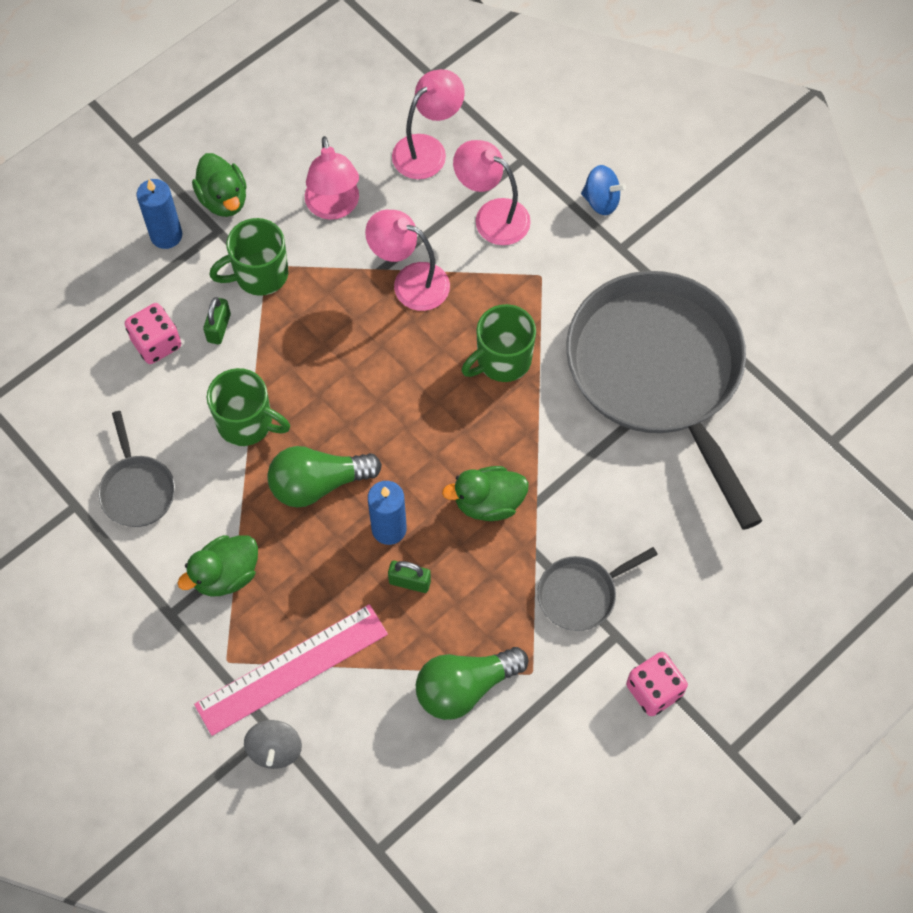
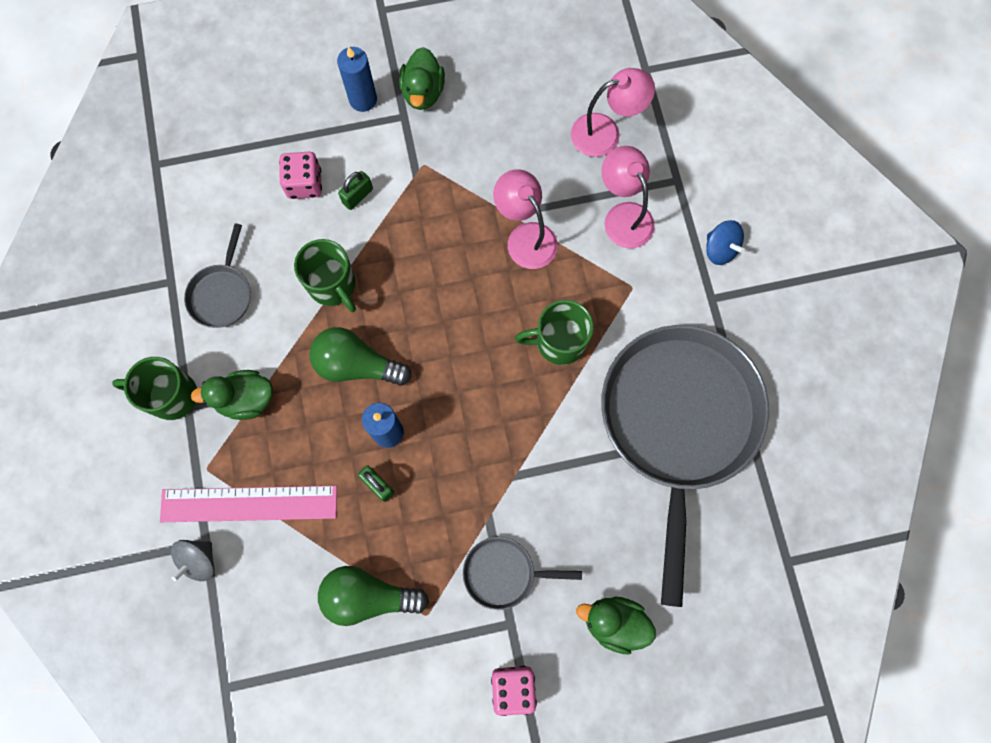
camera: 30 degrees right, 10 degrees up
green mug [209,218,288,296] -> green mug moved to [112,357,197,420]
pink lamp [305,136,359,220] -> none
green duck [442,466,529,521] -> green duck moved to [576,597,656,655]

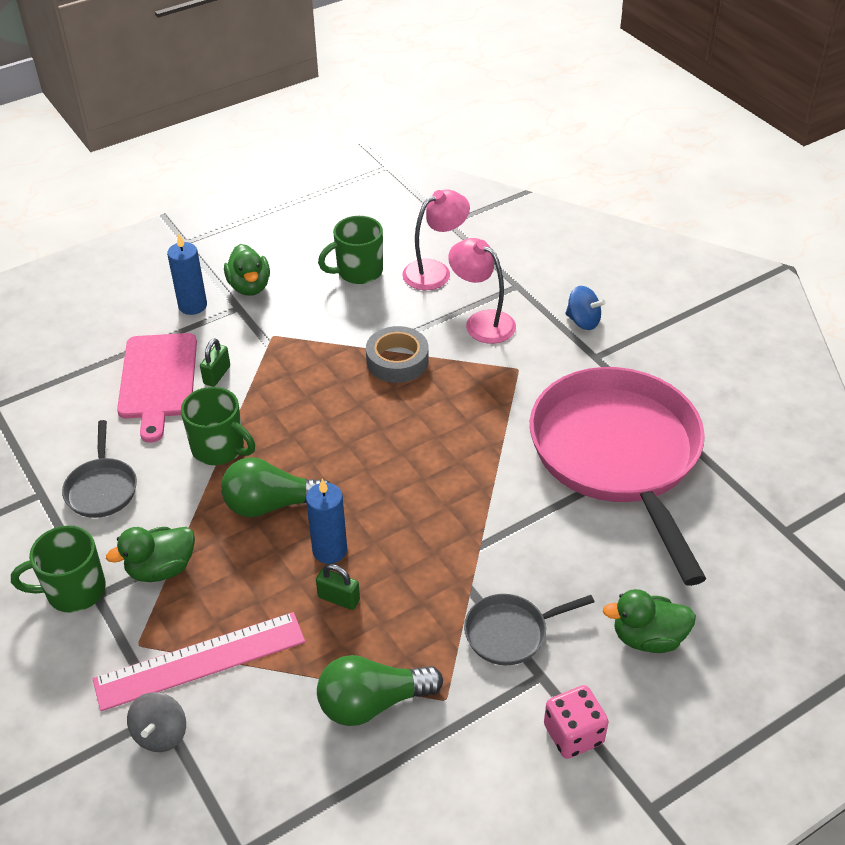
camera: 20 degrees left, 30 degrees down
pink dice [279,152,322,199] -> pink cutting board [117,333,197,443]
pink lamp [493,169,558,269] -> grey tape [366,326,429,383]
green mug [515,300,594,365] -> green mug moved to [318,216,383,284]
grey pan [601,325,769,607] -> pink pan [530,367,706,586]

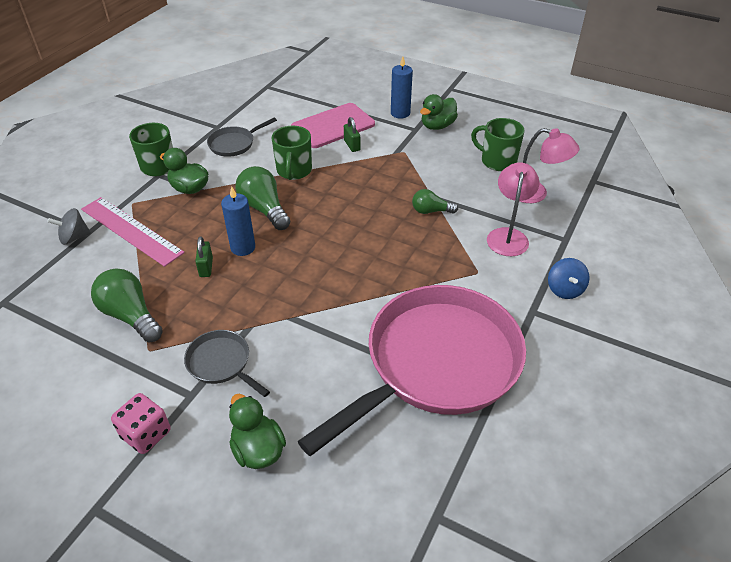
camera: 60 degrees right, 0 degrees up
green padlock [200,338,230,387] -> green padlock turned 75 degrees clockwise [344,117,360,152]
grey tape [366,326,429,383] -> green light bulb [412,189,458,214]

